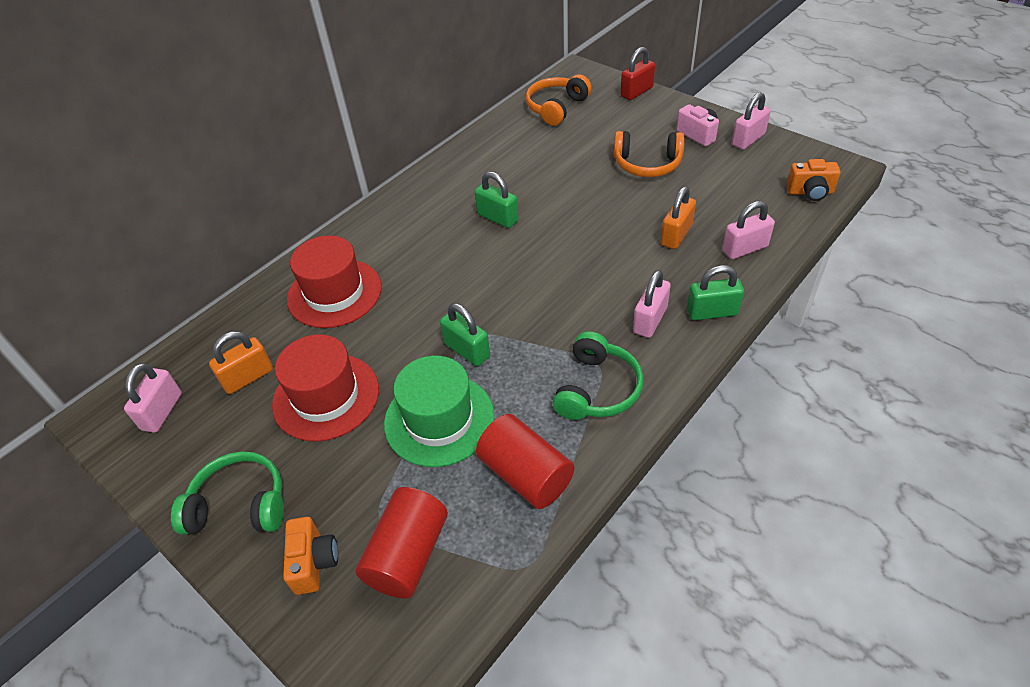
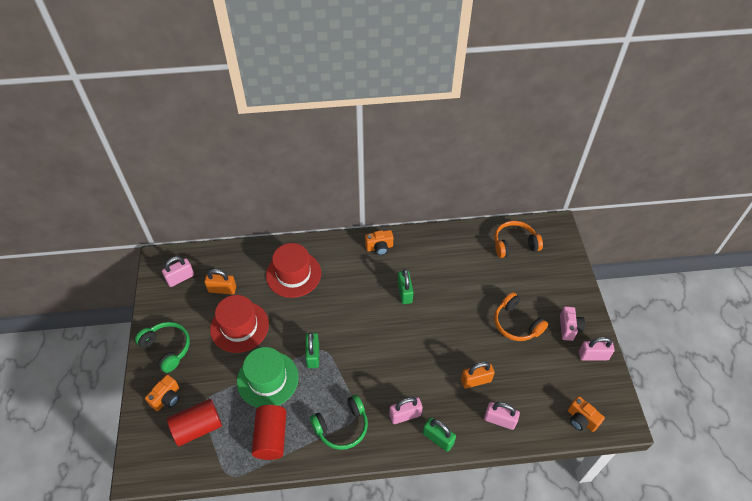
camera: 40 degrees right, 5 degrees up
red padlock [621,47,655,100] -> none
none -> orange camera [365,230,393,255]

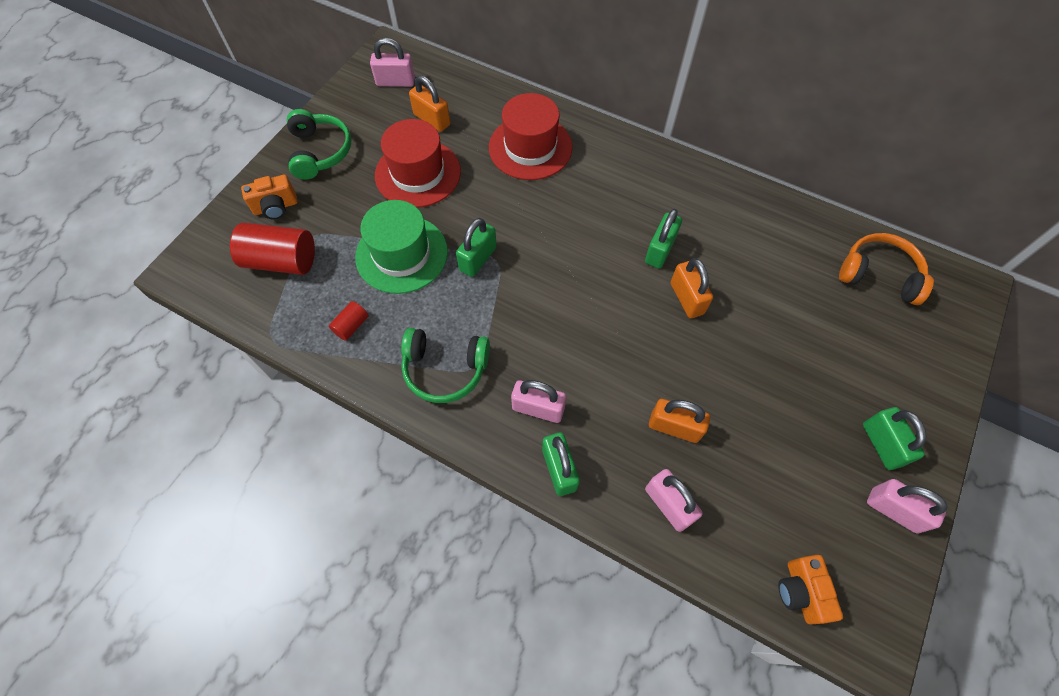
camera: 35 degrees right, 10 degrees up
red cylinder [252,405,286,460] -> red cylinder [329,301,369,341], size x0.49
orange camera [365,230,393,255] -> none
orange headphones [494,292,548,341] -> none
pink camera [560,306,585,341] -> green padlock [863,407,927,470]
none -> orange padlock [671,258,713,319]

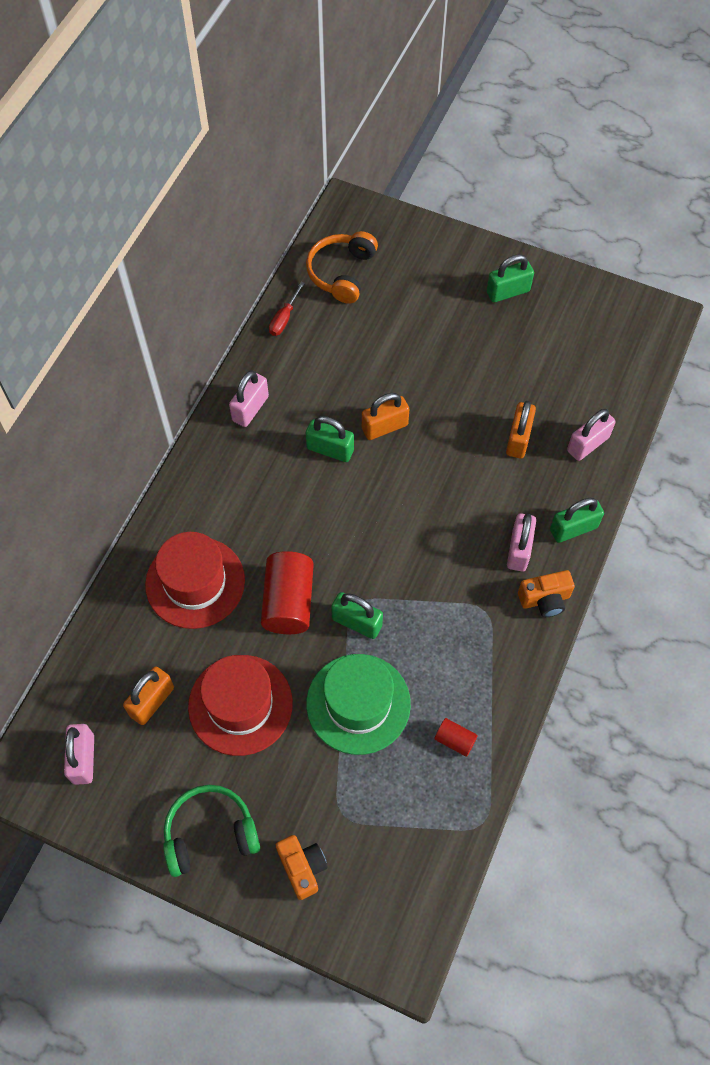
camera: 95 degrees left, 0 degrees up
red cylinder [230,223,315,275] -> red cylinder moved to [261,551,314,634]
green headphones [401,328,490,403] -> none
orange camera [778,555,843,624] -> orange camera moved to [518,570,575,617]
pink padlock [867,479,948,534] -> pink padlock moved to [229,370,269,427]
none -> red screwdriver [269,282,305,336]

